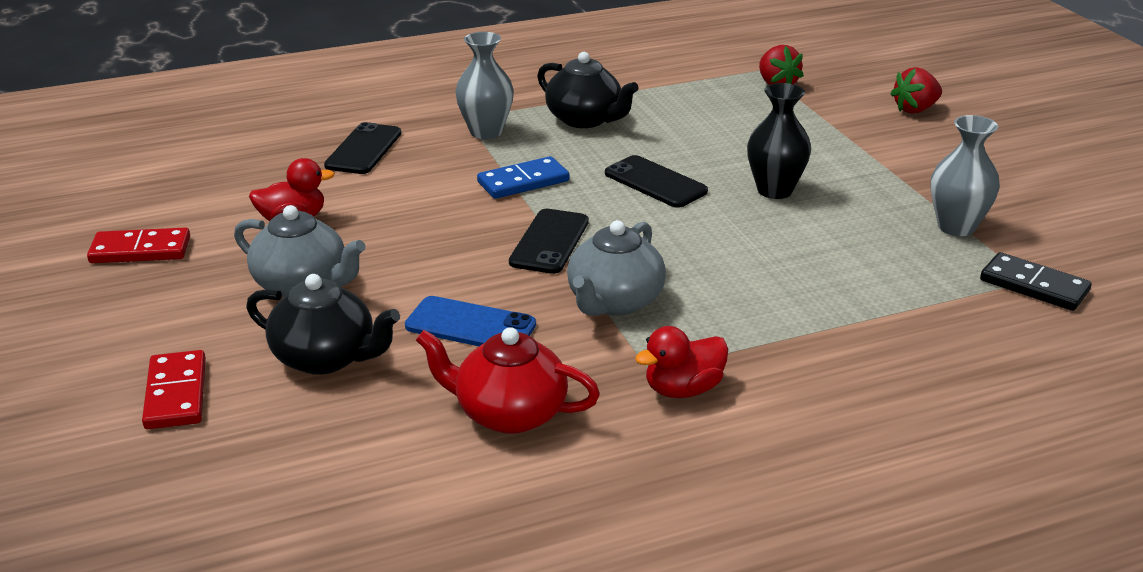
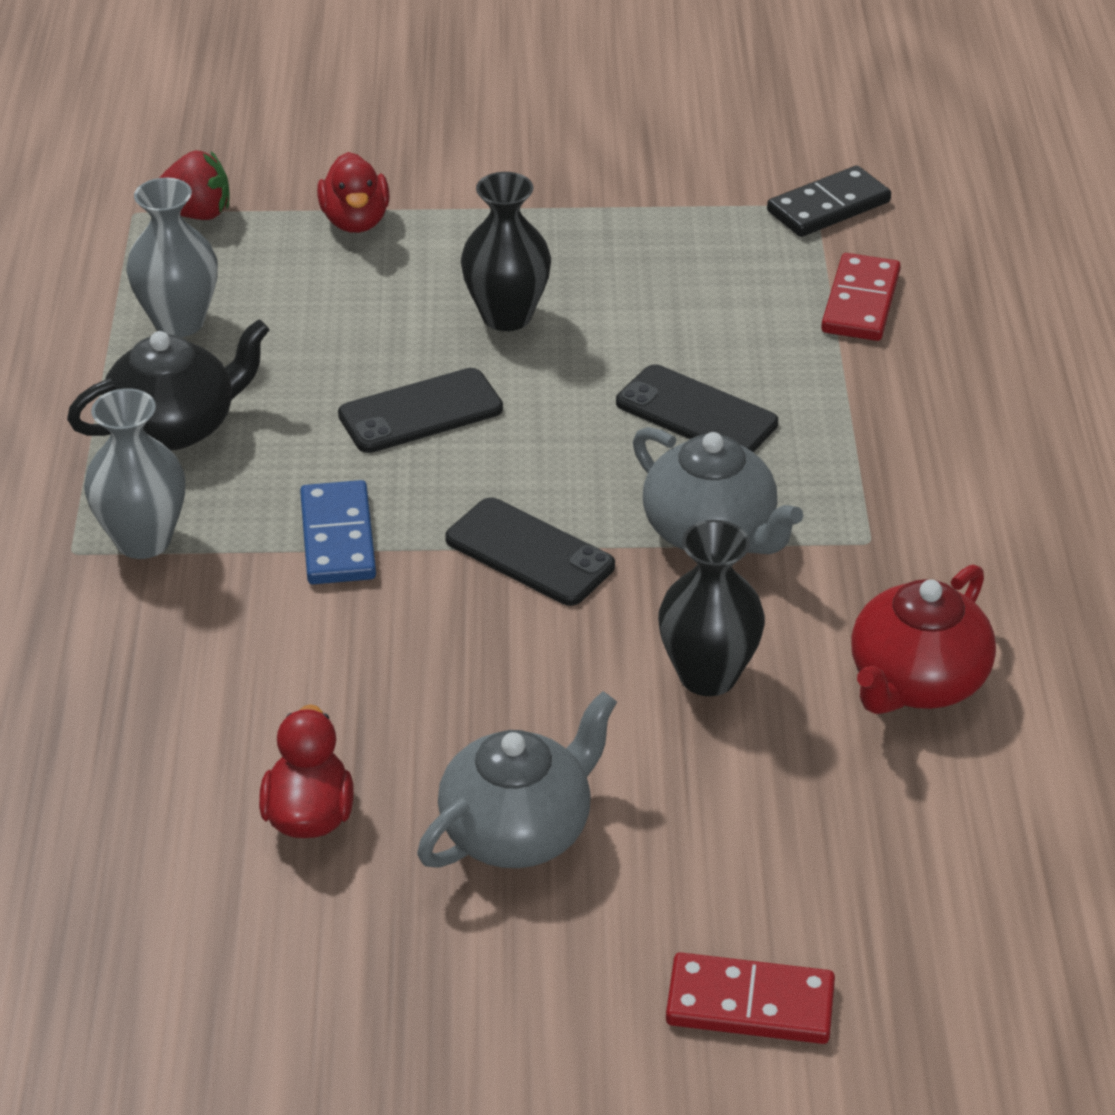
camera: 70 degrees left, 10 degrees up
red domino [87,227,190,263] -> red domino moved to [821,253,901,341]
black teapot [246,274,400,375] -> none
black phone [324,122,401,174] -> black phone moved to [616,364,778,452]
blue phone [405,296,536,346] -> black vase [658,520,765,696]
red duck [635,326,728,398] -> red duck moved to [317,152,390,233]
red strawberry [890,67,942,113] -> none
grey vase [930,115,1000,236] -> grey vase moved to [127,178,218,337]

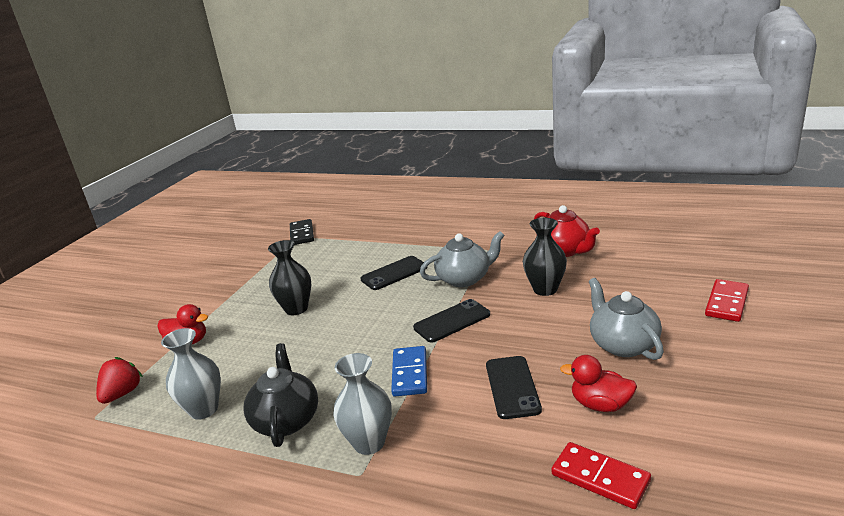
camera: 65 degrees left, 15 degrees down
blue domino [300,480,376,584] -> blue domino turned 75 degrees clockwise [391,346,427,397]
black phone [338,368,503,453] -> black phone moved to [486,356,542,419]
red domino [821,253,901,341] -> red domino moved to [551,442,651,509]

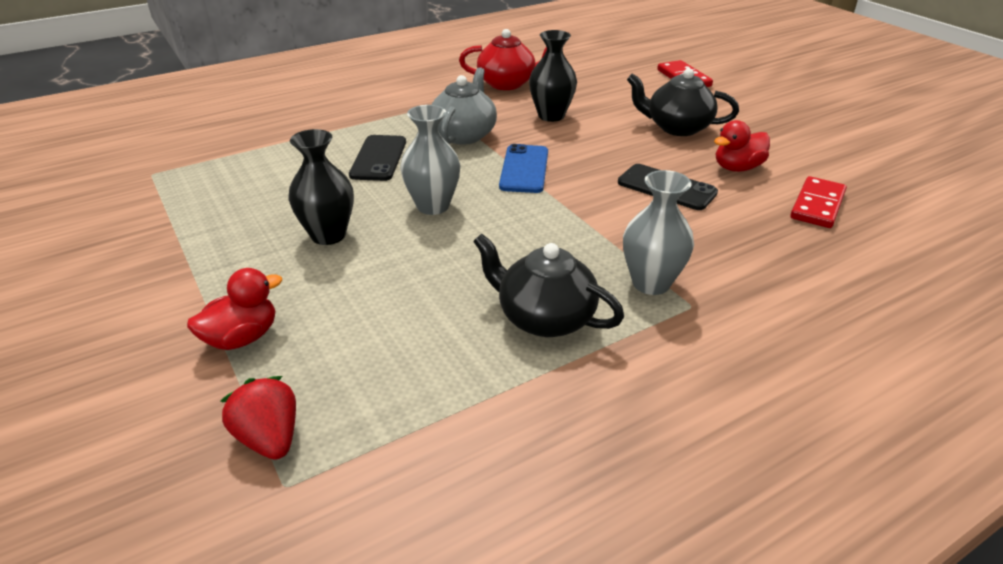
camera: 55 degrees left, 10 degrees up
grey vase [161,328,221,420] -> grey vase moved to [400,105,460,215]
black domino [290,219,314,245] -> none
blue domino [391,346,427,397] -> none
black phone [413,299,490,343] -> blue phone [499,144,548,193]
red domino [551,442,651,509] -> red domino turned 45 degrees counterclockwise [790,176,847,228]
grey teapot [589,278,664,360] -> black teapot [627,68,739,136]

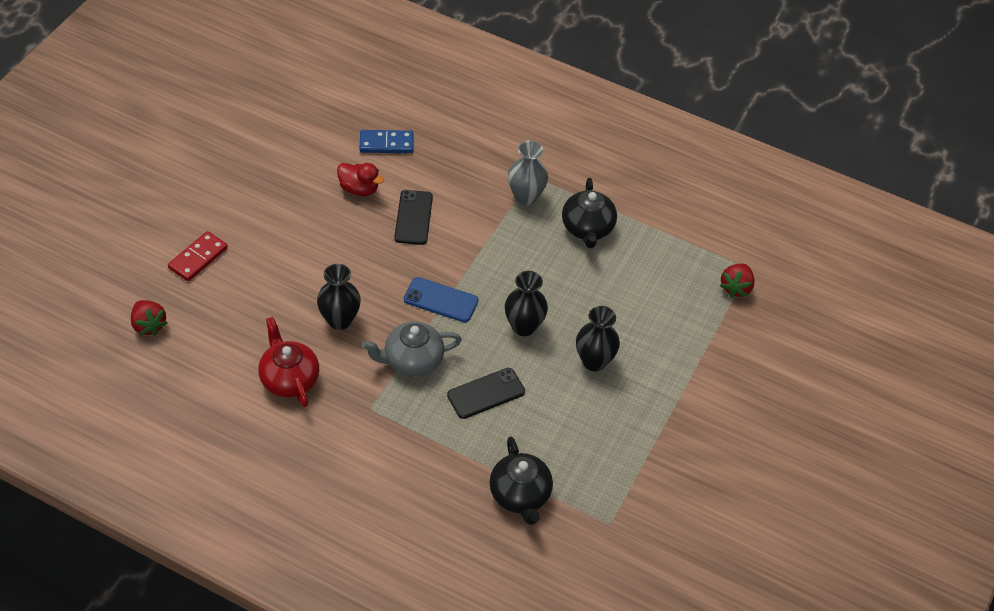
camera: 125 degrees left, 15 degrees up
red duck [187,268,282,350] -> none
grey vase [400,105,460,215] -> black vase [505,271,548,336]
blue phone [499,144,548,193] -> blue phone turned 45 degrees clockwise [404,277,478,322]
black teapot [627,68,739,136] -> black teapot moved to [489,437,553,525]
red domino [790,176,847,228] -> blue domino [360,130,414,153]
none -> red strawberry [131,300,167,336]

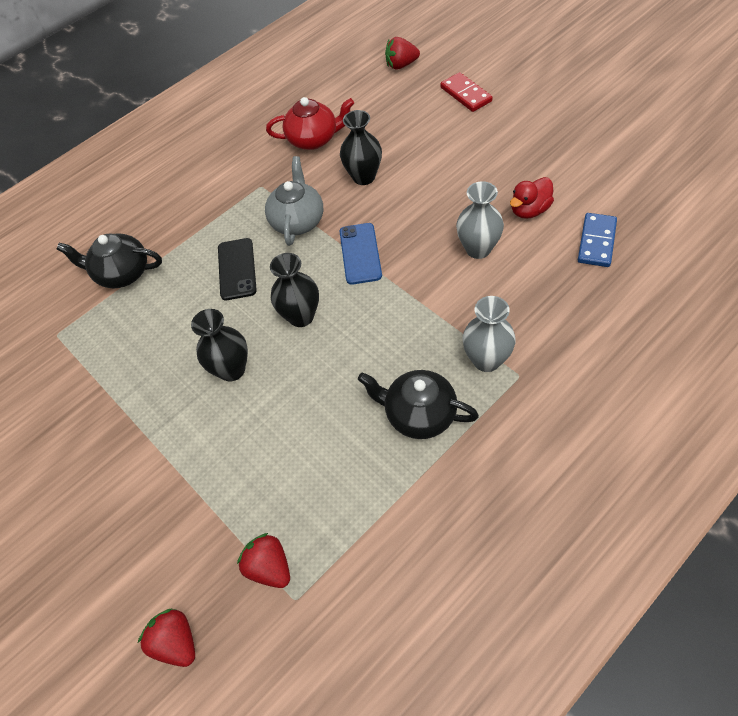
camera: 120 degrees right, 5 degrees up
black phone [394,190,433,245] -> grey vase [456,181,504,259]
blue phone [404,277,478,322] -> blue phone turned 45 degrees counterclockwise [340,223,382,285]
none -> red strawberry [137,609,195,667]

